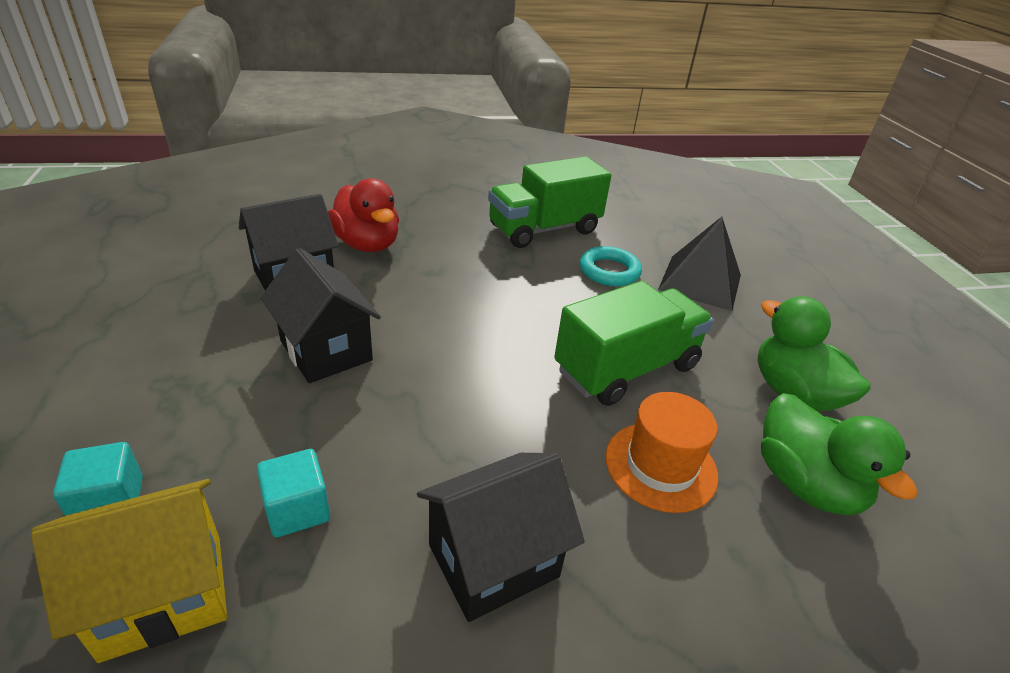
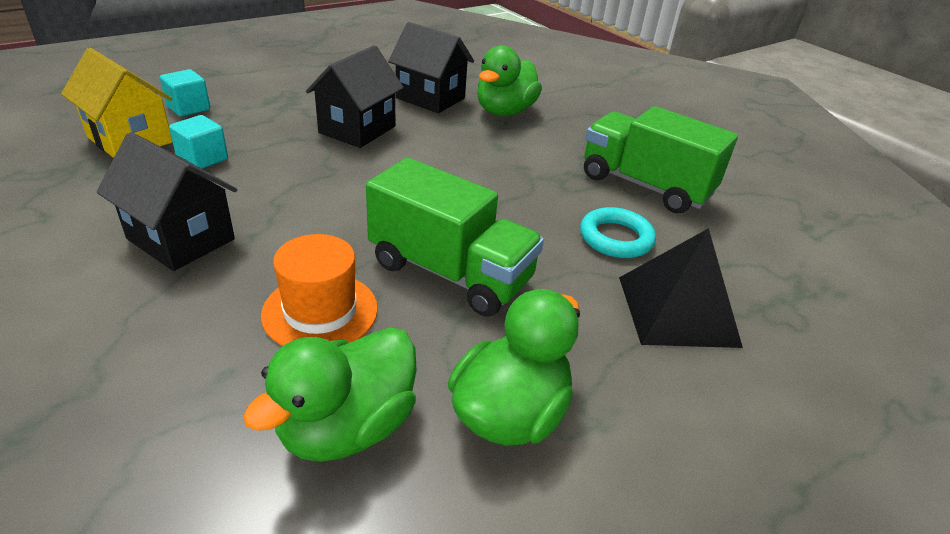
camera: 65 degrees right, 0 degrees up
red duck [328,178,399,252] -> green duck [477,45,542,116]

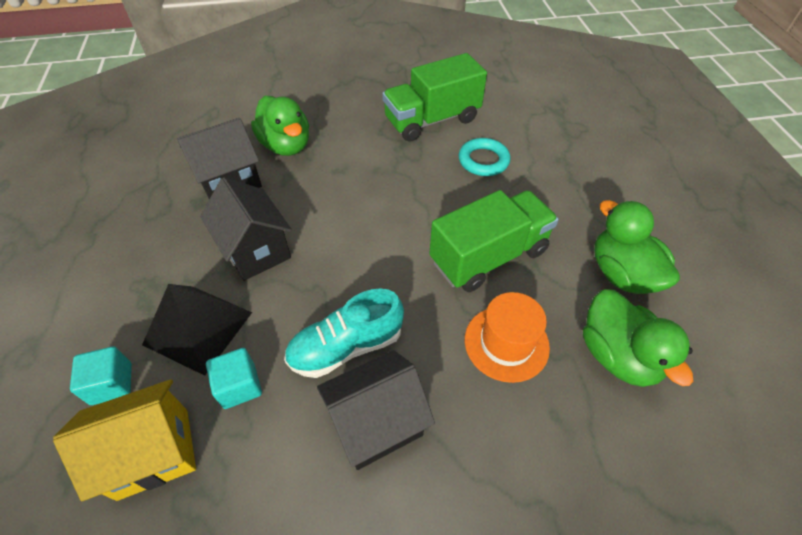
camera: 60 degrees left, 15 degrees up
black pyramid [619,228,743,348] -> black pyramid moved to [142,284,252,376]
none -> turquoise shoe [284,289,404,378]

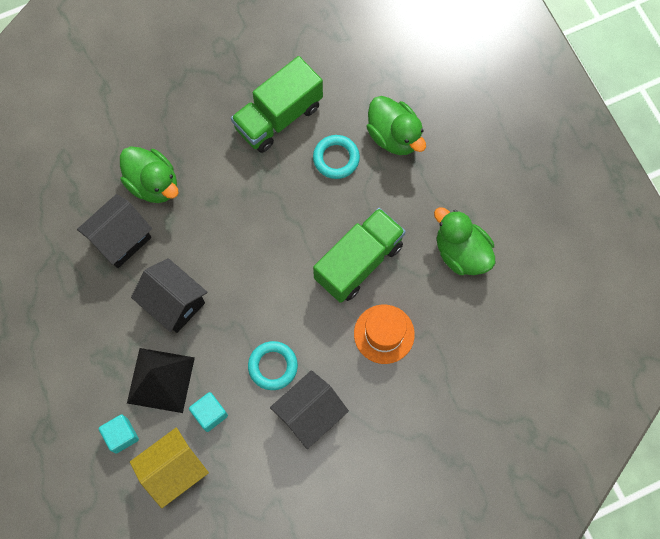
camera: 15 degrees left, 20 degrees up
turquoise shoe [284,289,404,378] -> turquoise ring [248,341,298,390]
green duck [583,289,693,387] -> green duck moved to [367,96,426,155]

